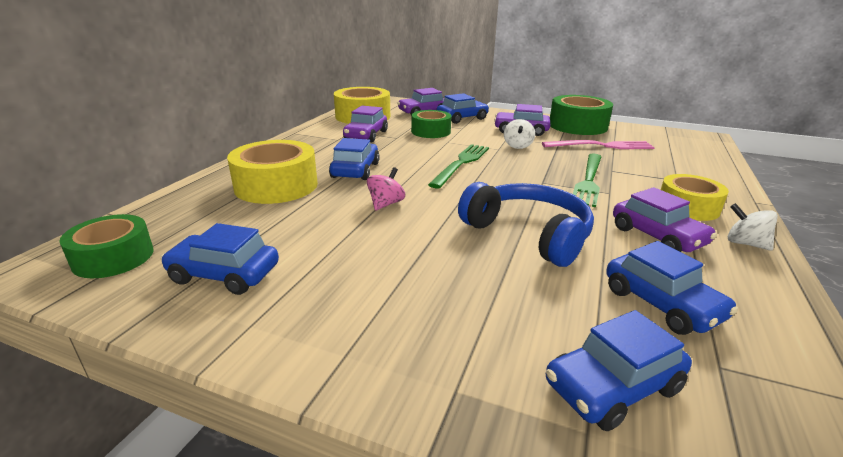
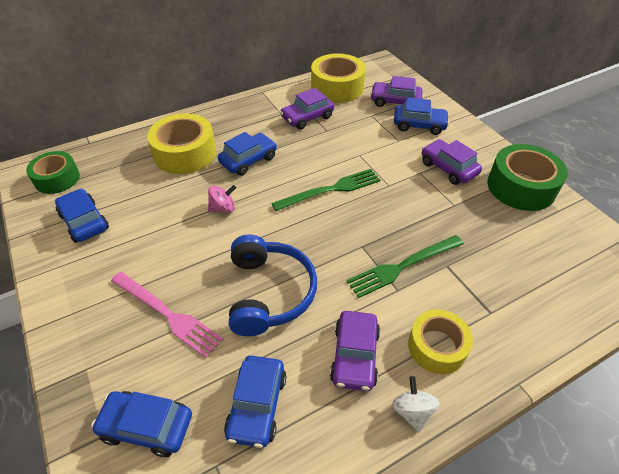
camera: 40 degrees right, 20 degrees up
green tape [411,110,451,138] -> none
white spinning top [504,119,535,149] -> none
pink fork [542,140,655,149] -> pink fork moved to [111,272,224,358]

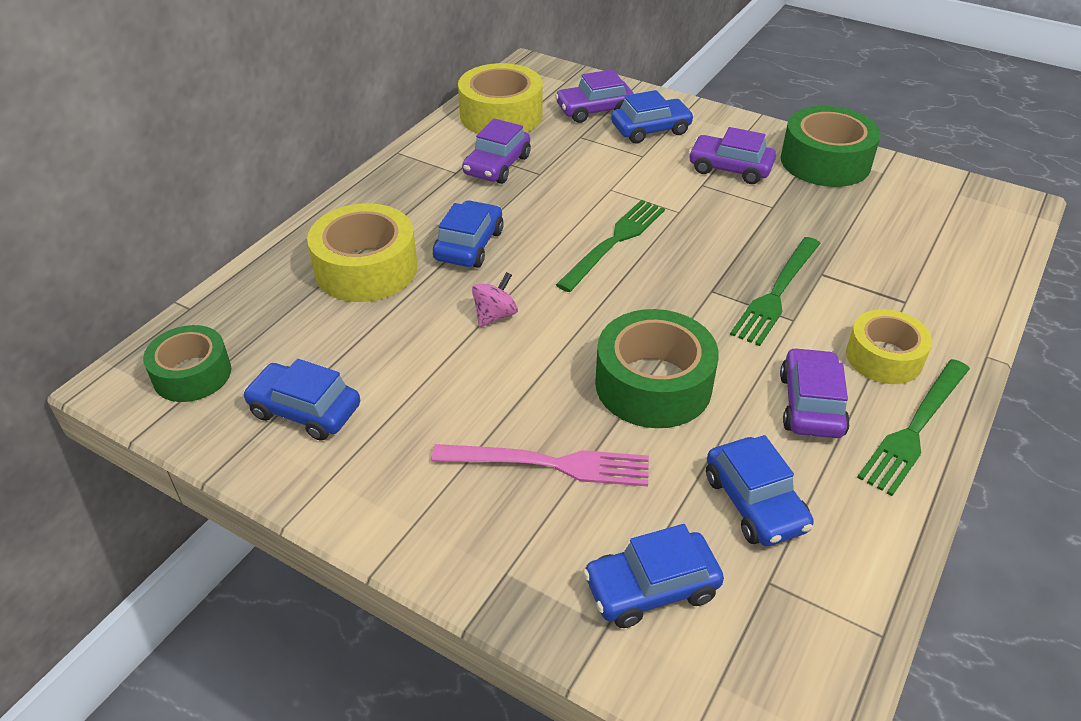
camera: 30 degrees left, 5 degrees down
blue headphones [229,235,317,336] -> green tape [595,309,719,428]
purple car [330,311,380,391] -> purple car turned 150 degrees counterclockwise [780,347,850,438]
white spinning top [392,376,440,433] -> green fork [857,359,970,496]

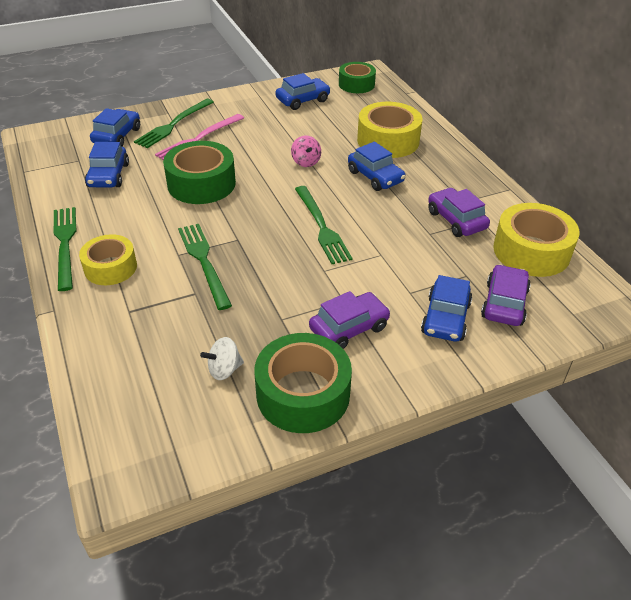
camera: 125 degrees right, 0 degrees up
blue car [706,435,814,546] -> blue car turned 105 degrees counterclockwise [85,142,129,187]
purple car [780,347,850,438] -> none
none -> green fork [134,99,214,148]
none -> white spinning top [200,337,244,380]

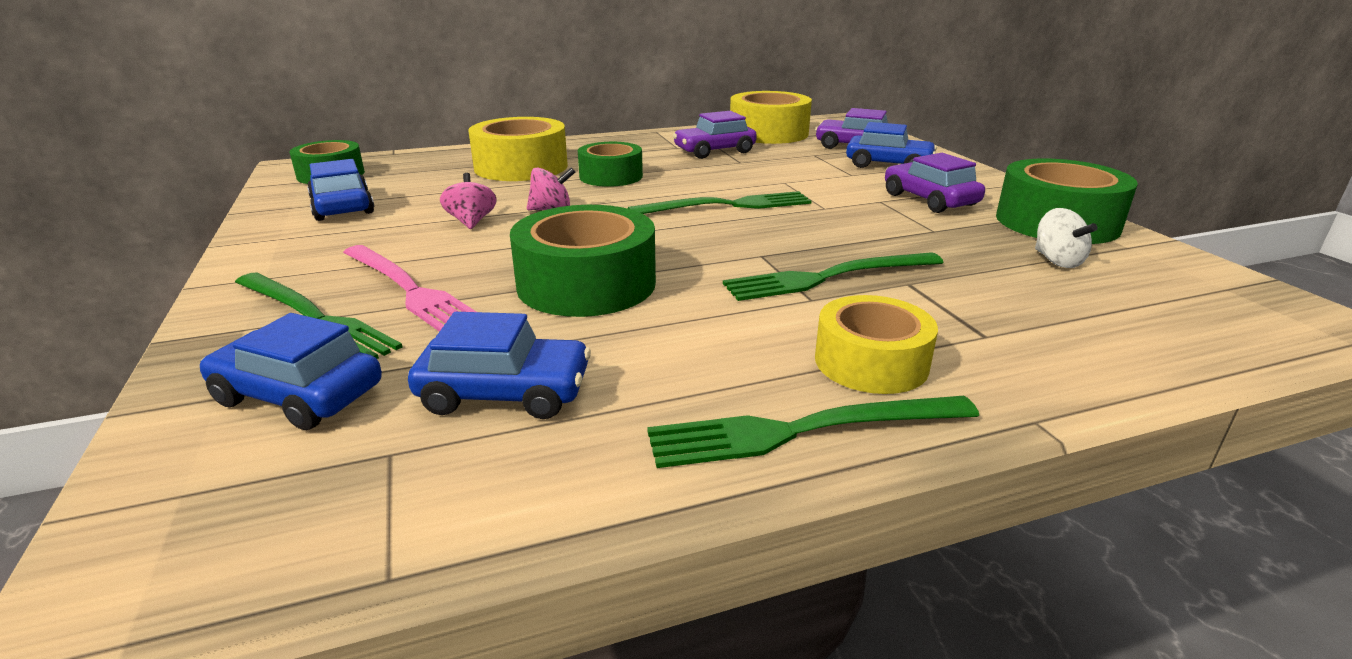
camera: 85 degrees left, 15 degrees down
blue car [348,142,406,191] -> green tape [578,142,643,187]
none -> pink spinning top [440,173,497,229]

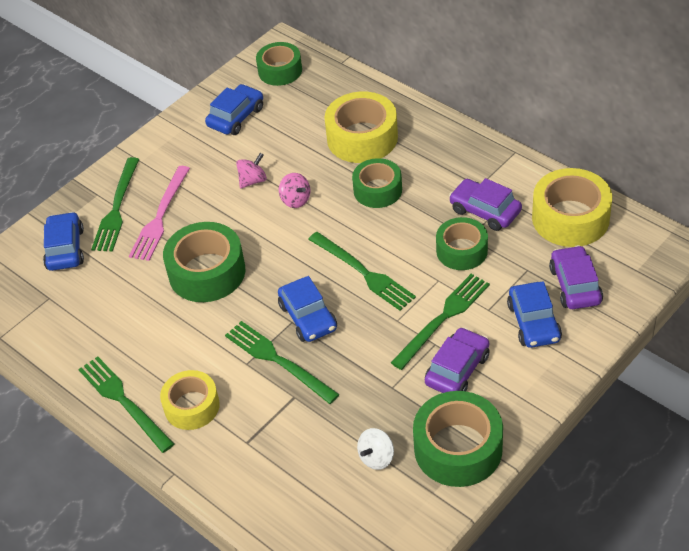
camera: 65 degrees right, 20 degrees up
blue car [408,312,591,419] -> blue car moved to [278,276,337,342]
none -> green fork [391,274,490,370]
none -> green tape [436,217,488,270]

